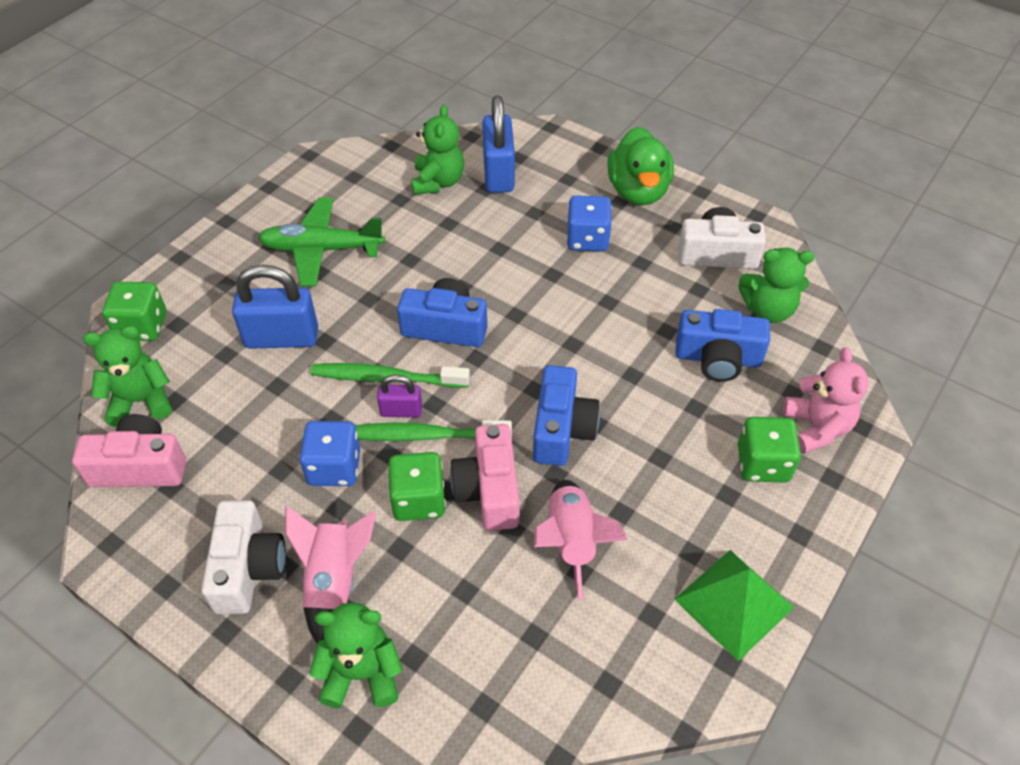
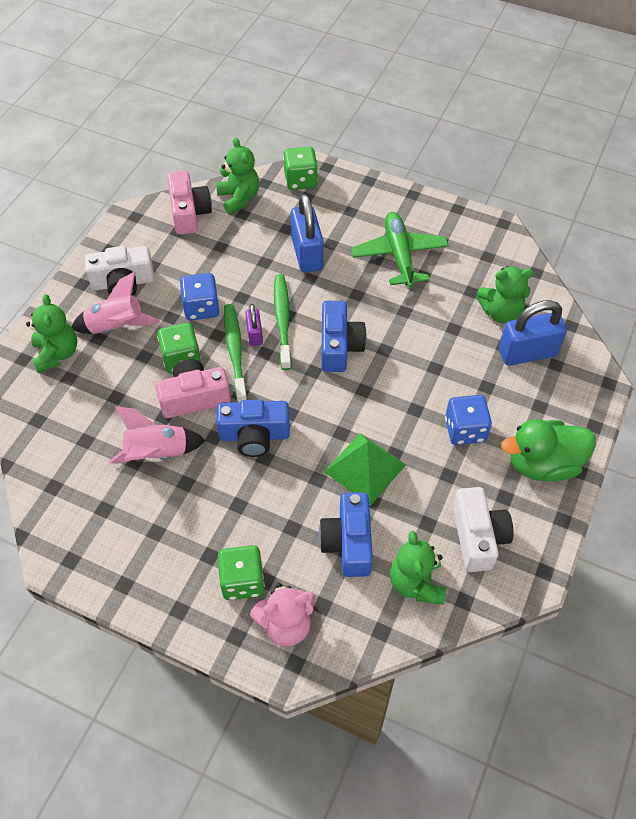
camera: 80 degrees right, 5 degrees up
green pyramid [674,550,794,661] -> green pyramid moved to [324,433,406,506]

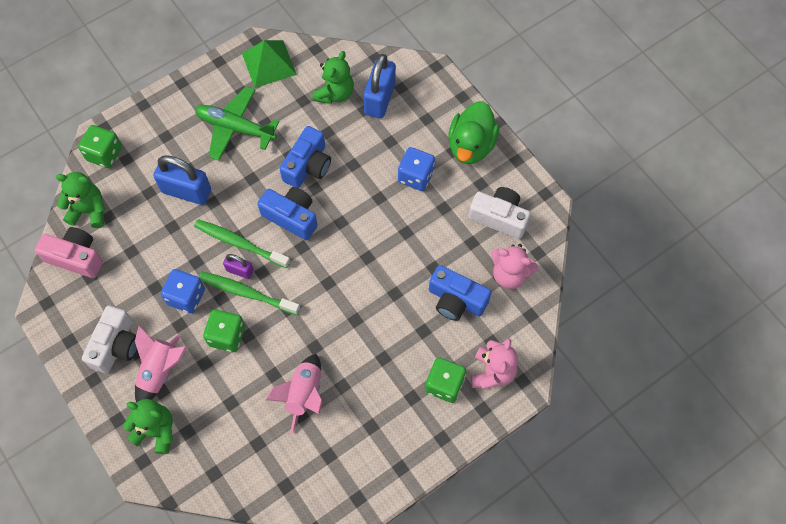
camera: 60 degrees left, 10 degrees up
pink camera [156,359,231,418] -> none
blue camera [216,400,290,457] -> blue camera moved to [280,126,331,188]
green pyramid [324,433,406,506] -> green pyramid moved to [242,40,297,88]
green teddy bear [390,531,446,605] -> pink teddy bear [492,244,538,289]

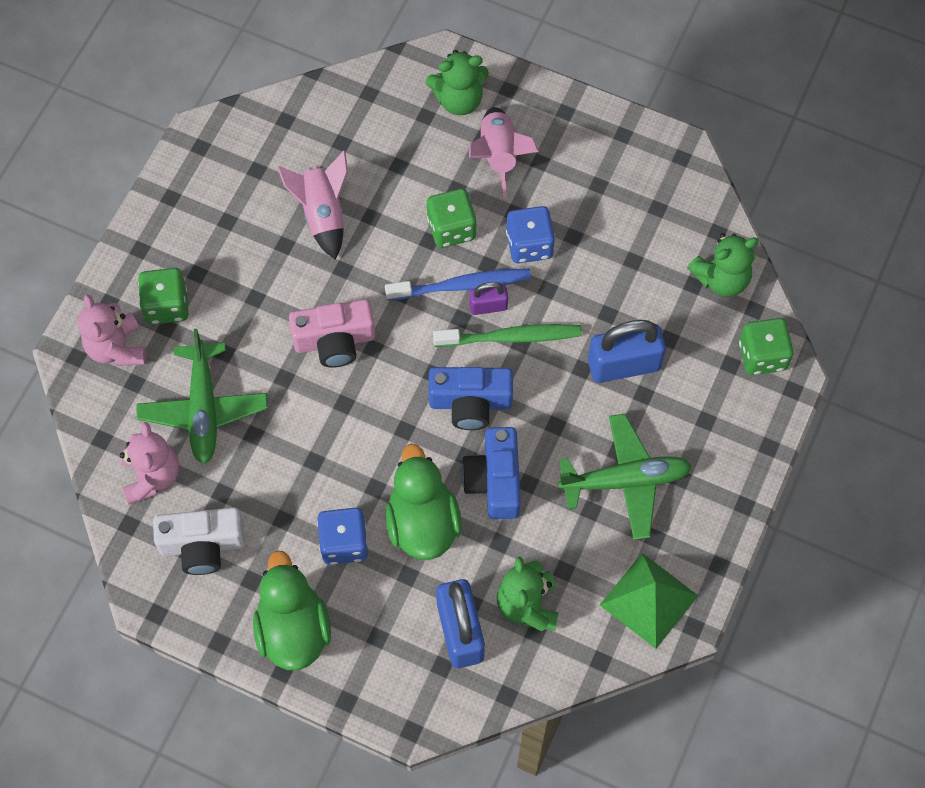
camera: 150 degrees right, 0 degrees up
pink camera [35,227,103,278] -> pink camera moved to [289,299,375,368]
white camera [82,305,137,373] -> none
green toothbrush [199,272,300,315] -> blue toothbrush [385,268,531,301]
blue camera [429,265,491,321] -> green plane [136,329,268,464]
pink teddy bear [492,244,538,289] -> pink teddy bear turned 90 degrees clockwise [120,422,179,505]
none -> green duck [385,444,462,560]

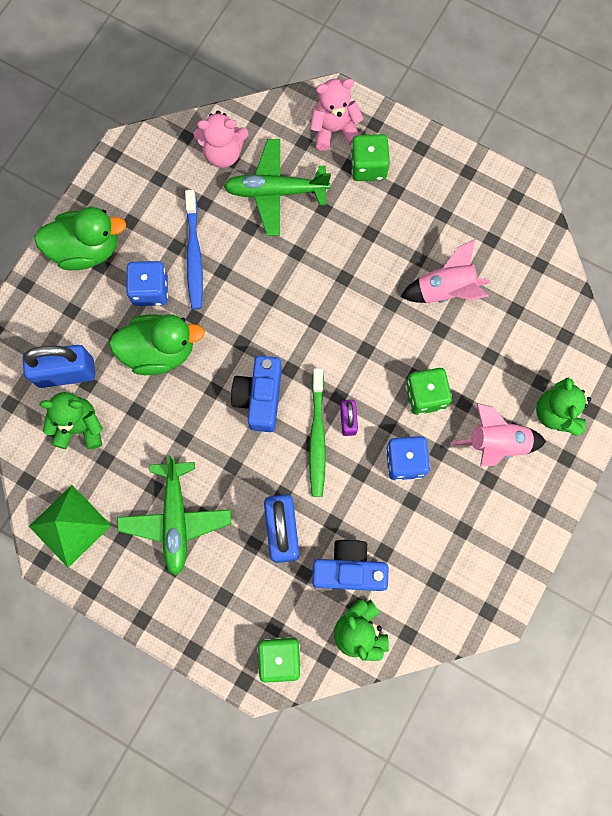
camera: 95 degrees right, 10 degrees up
white camera [153,507,245,575] -> none
pink camera [289,299,375,368] -> none
blue toothbrush [385,268,531,301] -> blue toothbrush moved to [185,190,203,309]
blue camera [462,427,521,519] -> blue camera moved to [312,539,389,591]

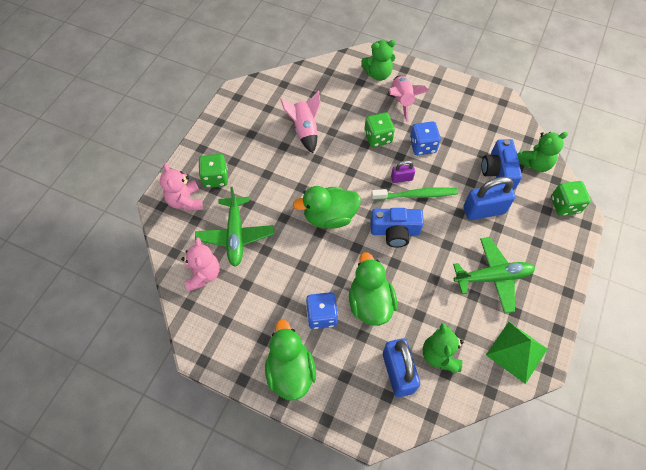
camera: 95 degrees left, 15 degrees down
blue toothbrush [185,190,203,309] -> none
none -> green duck [293,186,361,228]

